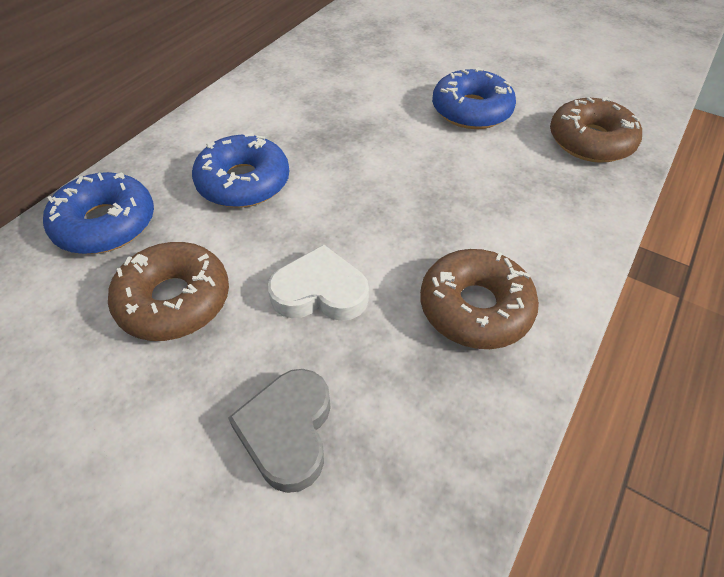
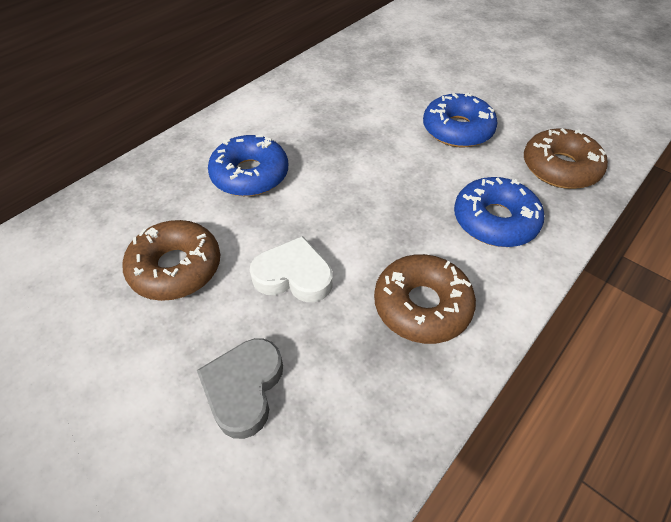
camera: 10 degrees right, 0 degrees up
blue donut [43,172,154,254] -> blue donut moved to [454,177,544,247]

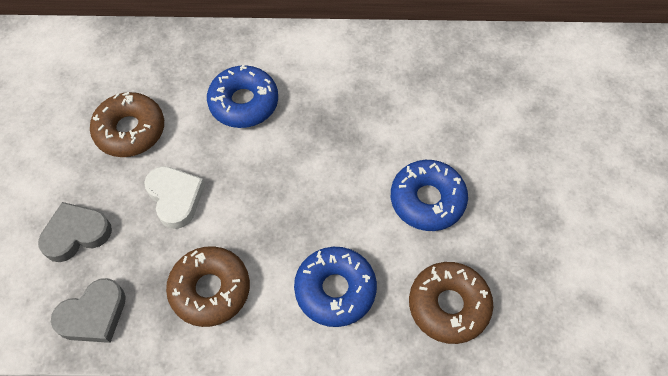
camera: 50 degrees right, 10 degrees up
none -> grey heart [51,278,126,343]

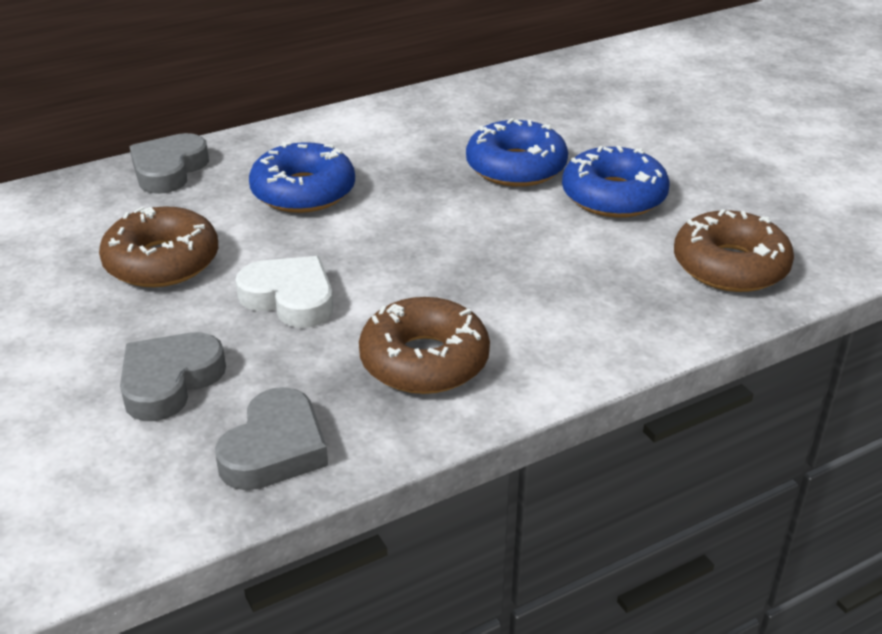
camera: 30 degrees left, 25 degrees down
blue donut [294,247,377,327] -> blue donut moved to [466,118,568,187]
none -> grey heart [129,133,209,194]

